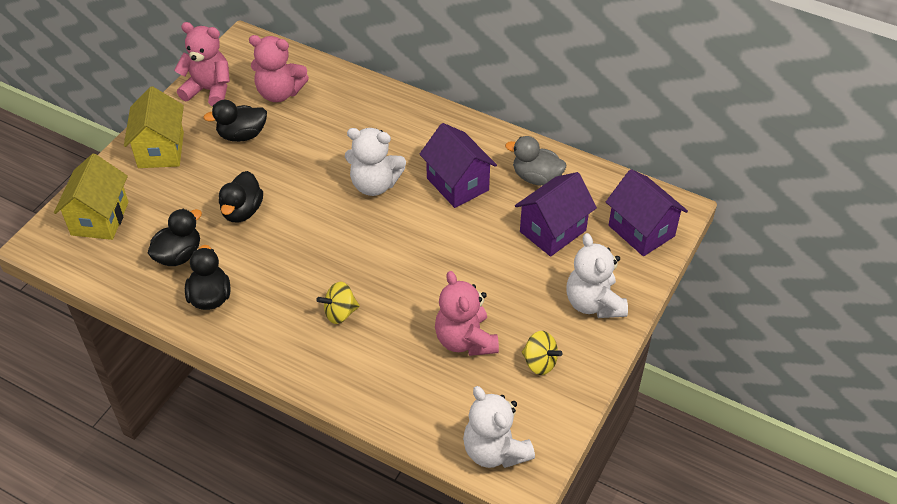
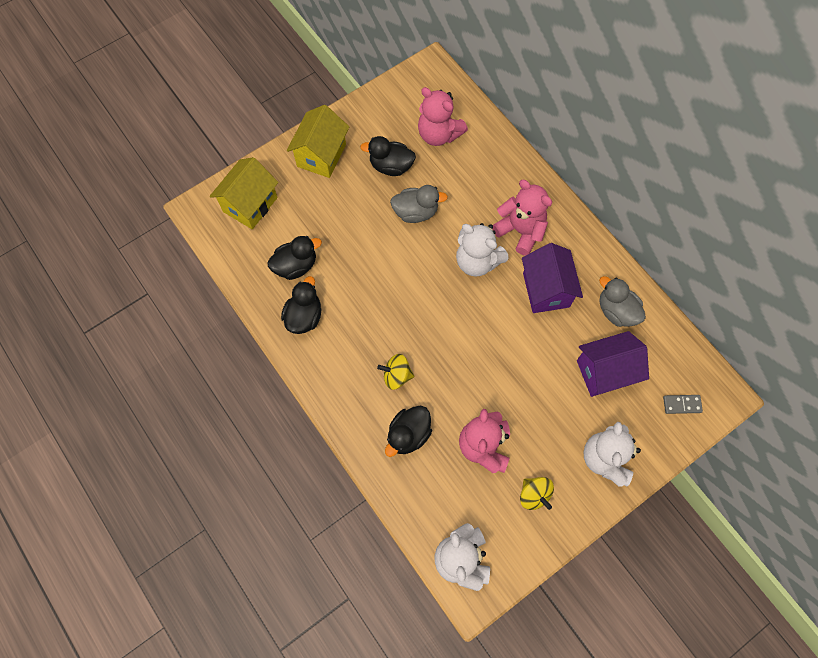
camera: 25 degrees right, 20 degrees up
pink teddy bear [174,22,230,106] -> pink teddy bear moved to [493,180,552,256]
black duck [219,171,263,222] -> black duck moved to [385,406,432,457]
purple house [606,169,688,256] -> grey domino [663,395,703,414]
none -> grey duck [390,185,448,223]

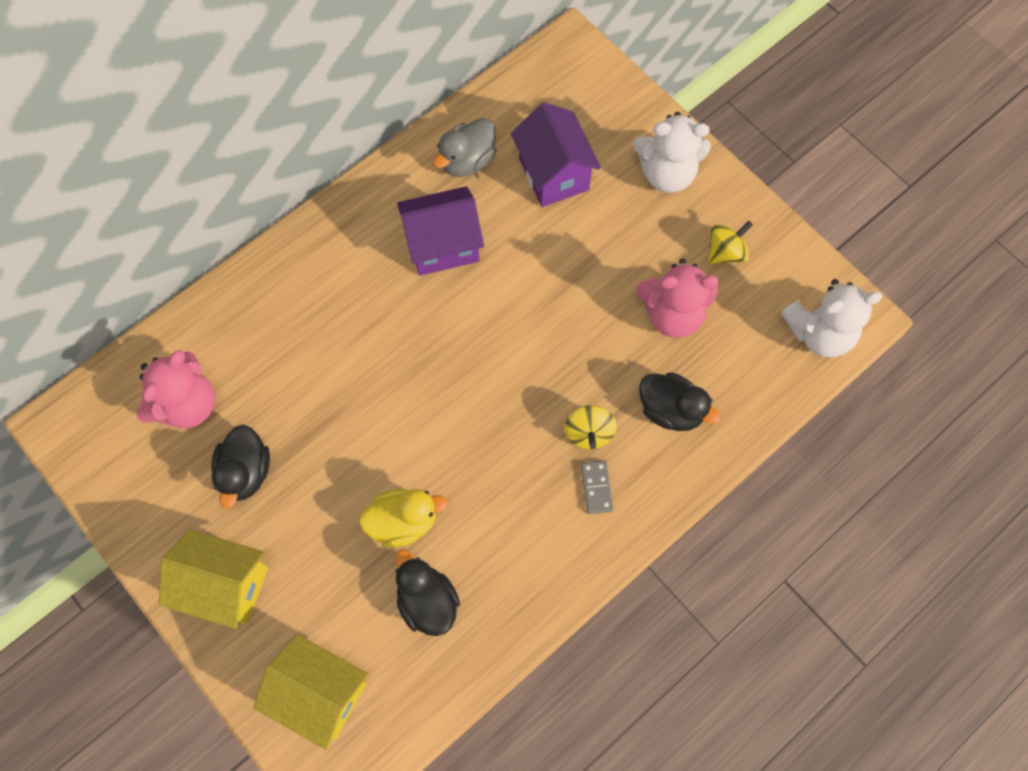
camera: 95 degrees left, 0 degrees up
black duck [281,276,321,334] -> none
grey duck [390,185,448,223] -> none
white teddy bear [456,223,508,277] -> none
pink teddy bear [493,180,552,256] -> none
grey domino [663,395,703,414] -> grey domino moved to [581,460,613,514]
none -> yellow duck [359,489,448,548]

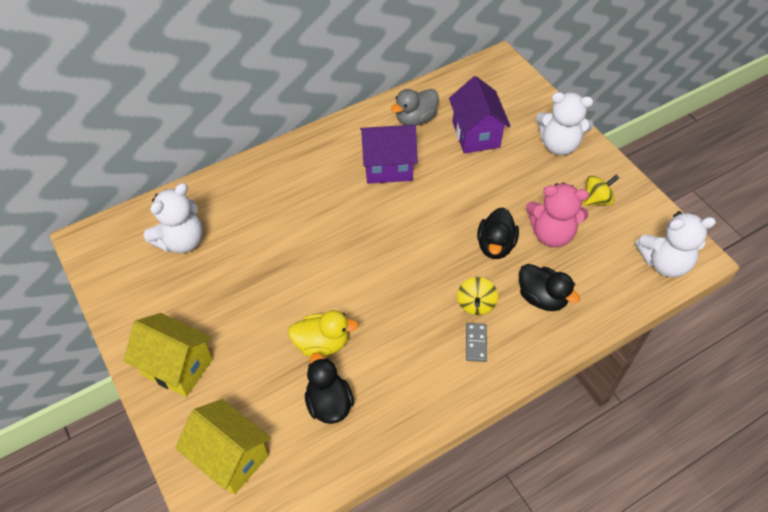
camera: 10 degrees right, 15 degrees down
pink teddy bear [136,350,215,428] -> white teddy bear [144,183,203,253]
black duck [211,424,270,509] -> black duck moved to [477,207,519,259]

